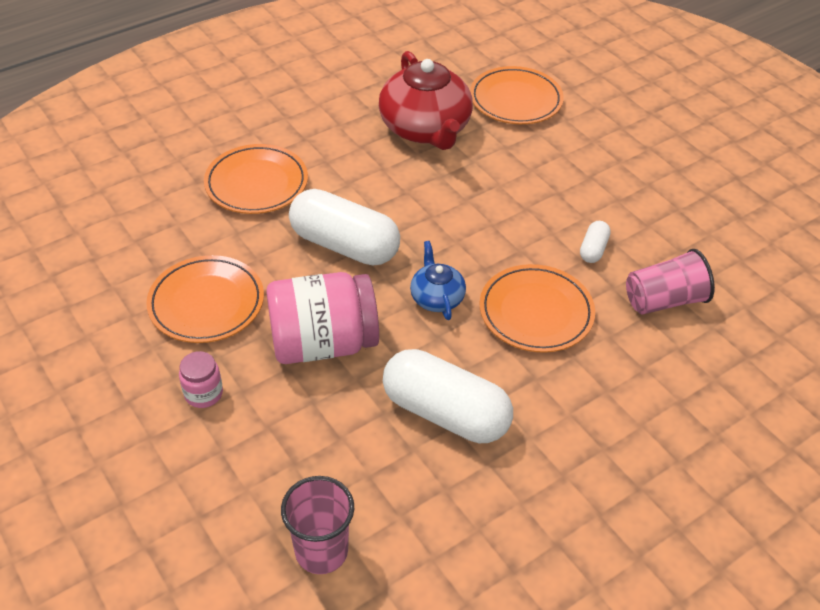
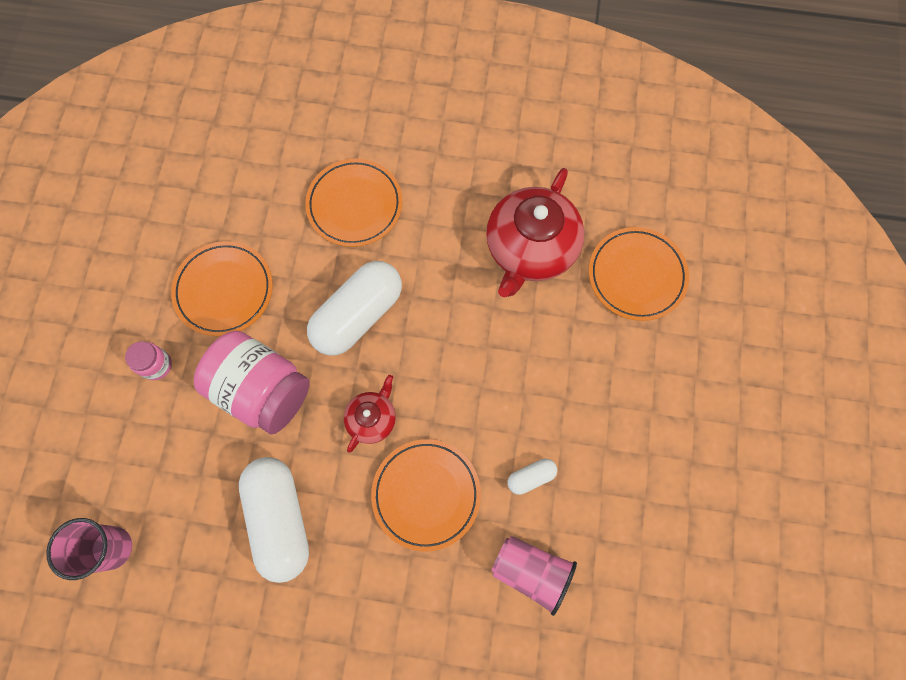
camera: 45 degrees right, 25 degrees up
white capsule [289,189,400,266] -> white capsule turned 60 degrees clockwise [307,261,402,356]
blue teapot [410,241,466,320] -> red teapot [344,375,396,453]

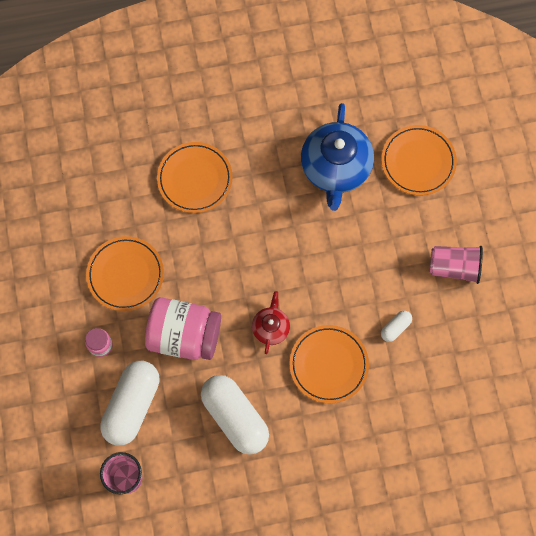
camera: 20 degrees left, 0 degrees up
white capsule [307,261,402,356] -> white capsule moved to [100,361,160,446]
red teapot [486,168,584,297] -> blue teapot [301,103,374,211]
pink cup [491,536,577,616] -> pink cup moved to [430,246,483,284]

